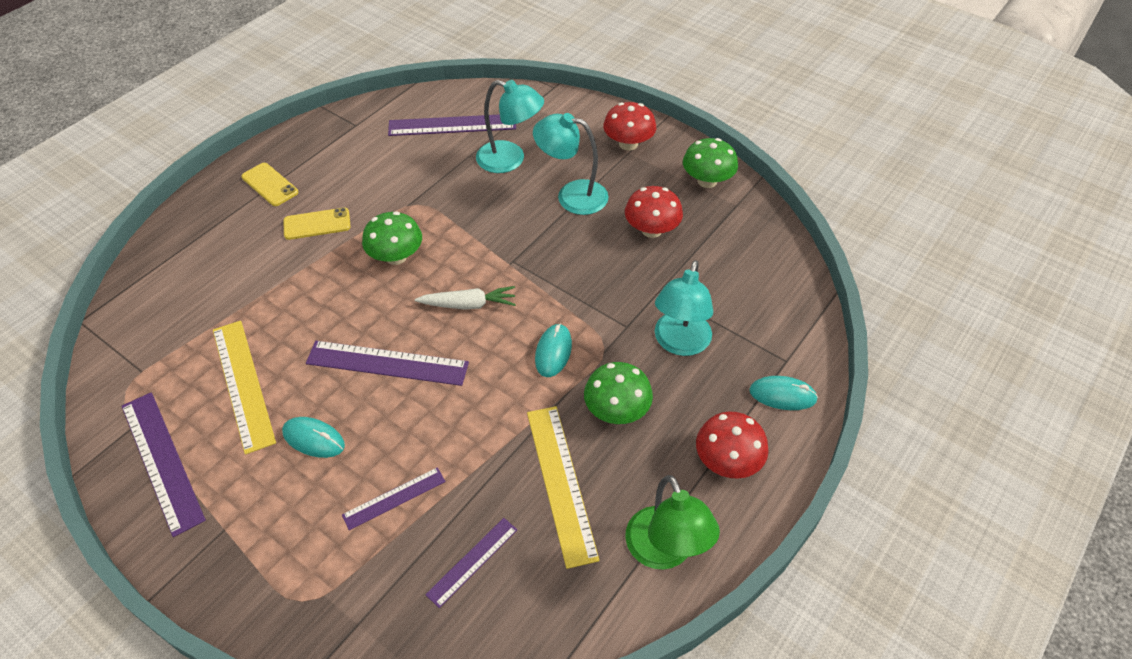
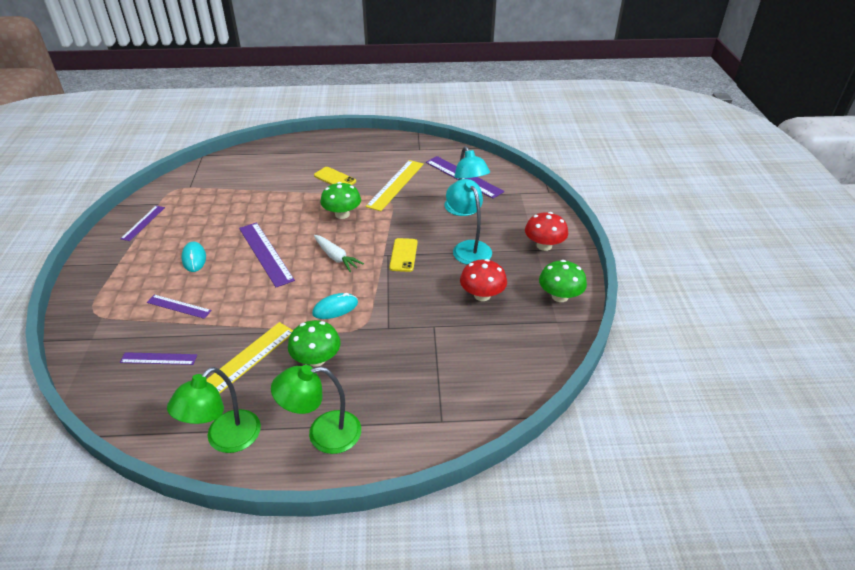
camera: 50 degrees right, 10 degrees down
purple ruler [122,392,206,537] -> purple ruler [121,206,165,241], size x0.58
yellow ruler [213,321,276,455] -> yellow ruler moved to [365,160,424,211]
yellow phone [241,163,298,206] -> yellow phone moved to [389,238,418,272]
turquoise lamp [655,260,713,356] -> none
red mushroom [696,412,769,479] -> green lamp [271,365,361,454]
turquoise mouse [749,376,818,410] -> none

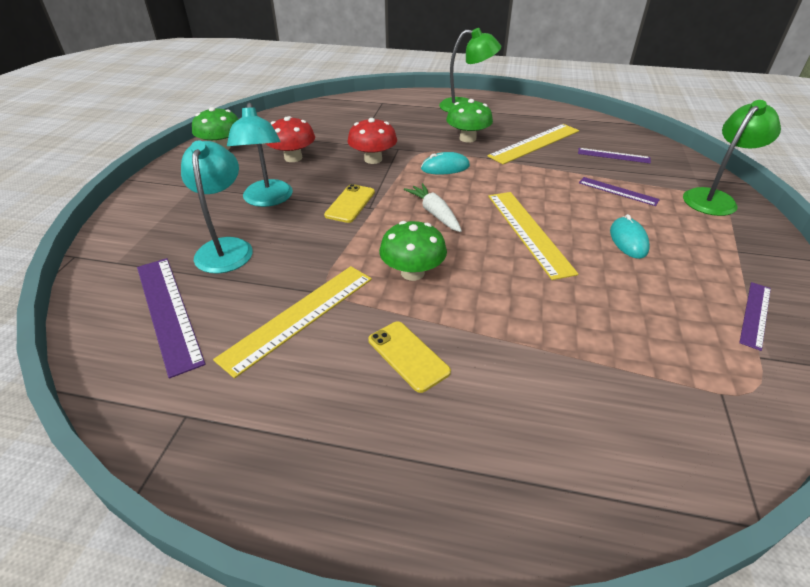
camera: 165 degrees left, 0 degrees up
green lamp [167,367,261,453] -> green lamp moved to [683,100,781,216]
purple ruler [239,222,295,287] -> yellow ruler [488,192,578,280]
red mushroom [525,212,568,251] -> red mushroom moved to [348,118,397,164]

